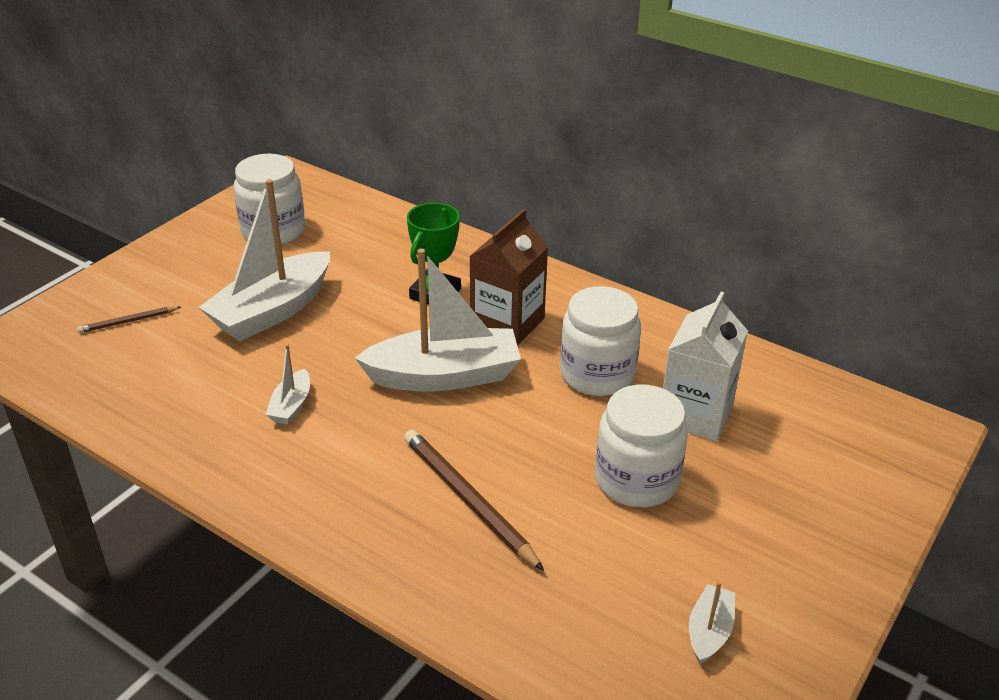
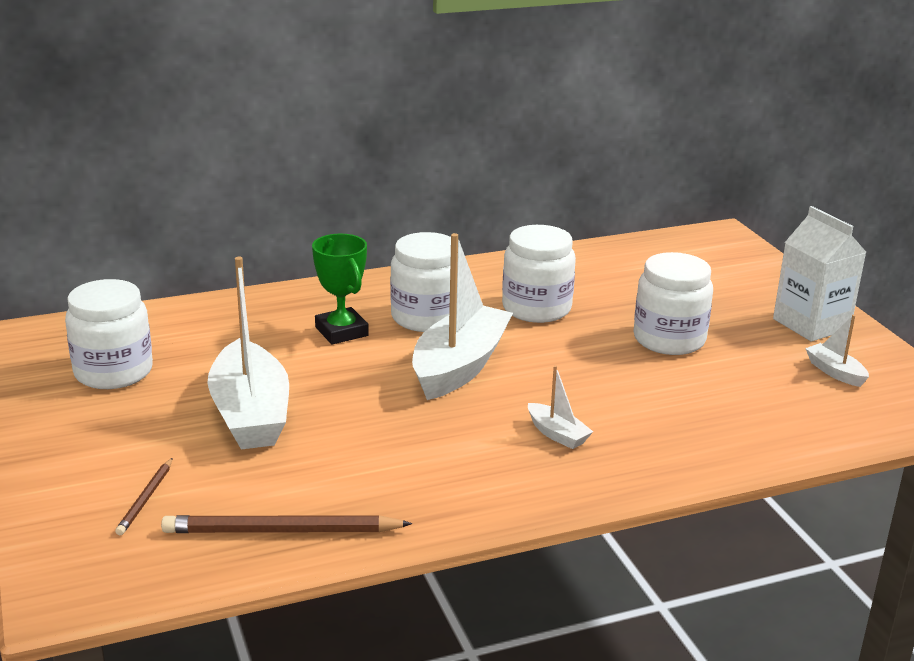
camera: 55 degrees left, 10 degrees down
white boat [266,344,310,425] -> white boat moved to [528,365,593,449]
brown pencil [404,429,544,571] -> brown pencil moved to [161,515,412,533]
brown carton [469,209,548,346] -> white jar [390,232,451,332]
white carton [663,292,748,441] -> white carton moved to [773,206,866,342]

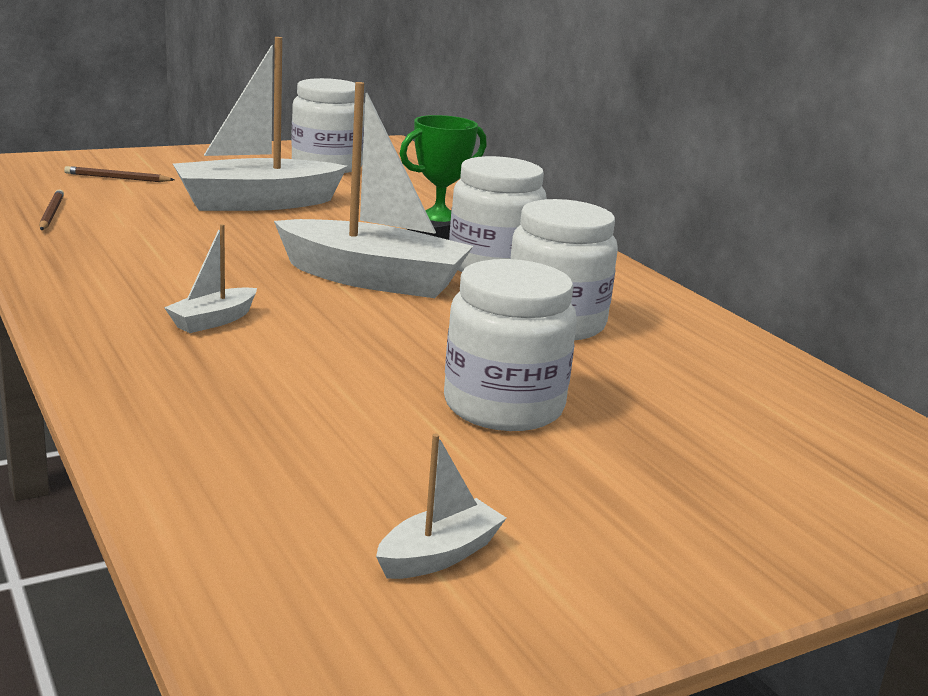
camera: 80 degrees right, 5 degrees down
brown pencil [161,515,412,533] -> brown pencil [39,189,64,230], size x0.53
white carton [773,206,866,342] -> none

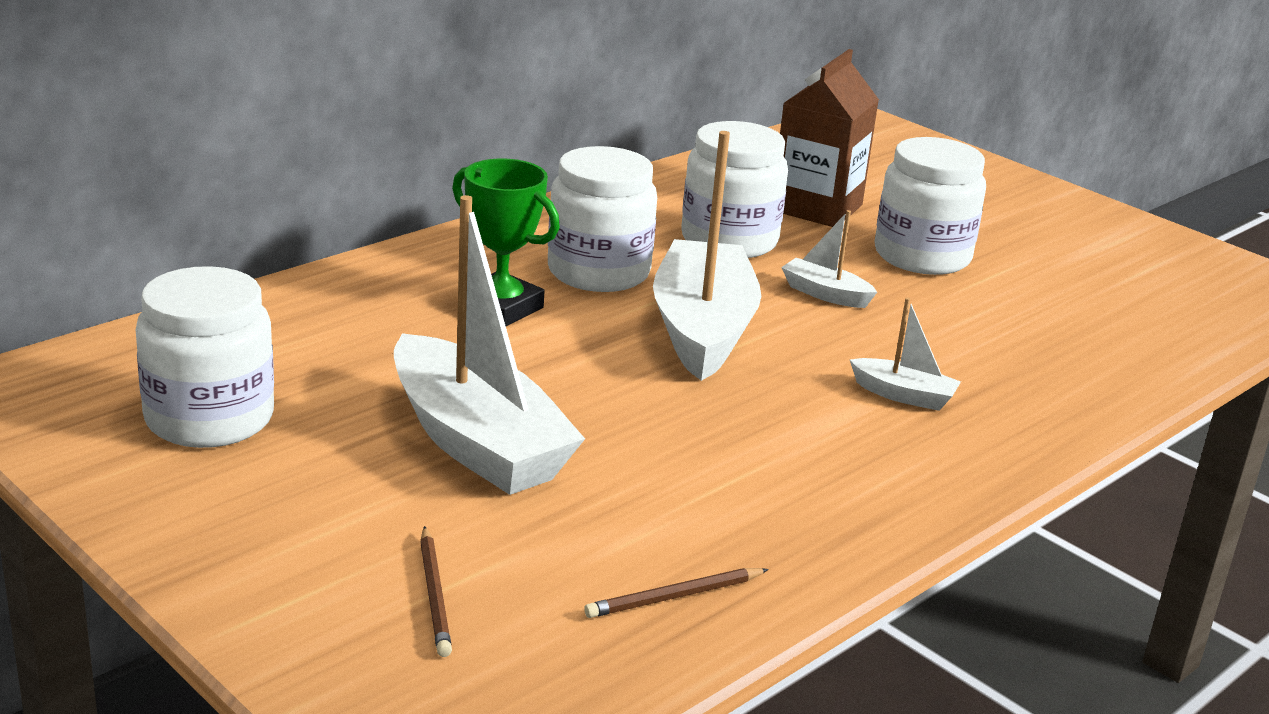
camera: 105 degrees left, 5 degrees up
white boat [376,433,506,579] -> white boat moved to [781,210,877,308]
none -> brown carton [780,49,879,227]

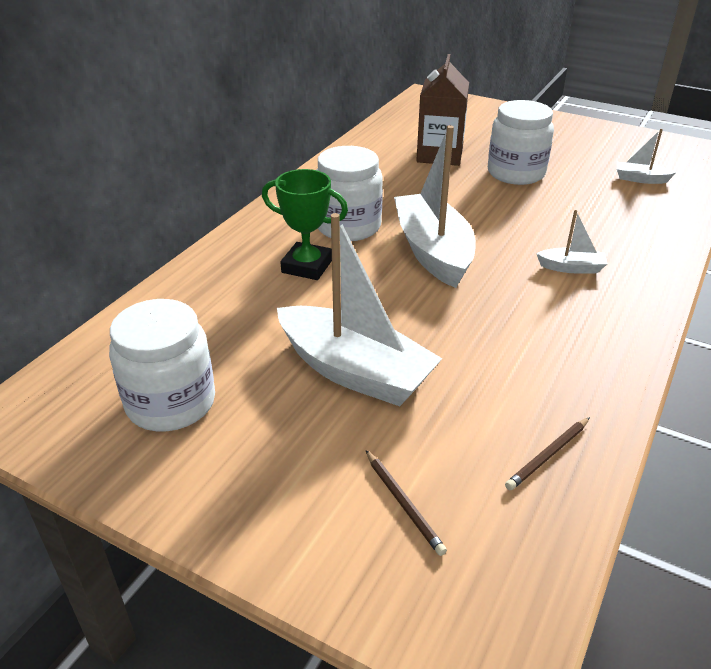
camera: 15 degrees left, 10 degrees up
white jar [682,121,788,258] -> none
white boat [781,210,877,308] -> white boat moved to [617,129,676,184]

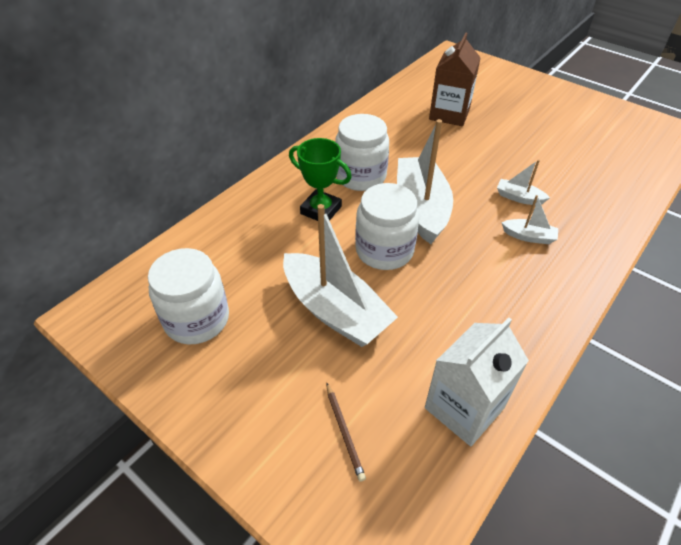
camera: 10 degrees right, 10 degrees up
white jar [488,100,554,185] -> white jar moved to [355,183,419,270]
brown pencil [505,417,590,490] -> white carton [425,318,529,446]
white boat [617,129,676,184] -> white boat moved to [497,159,550,205]

